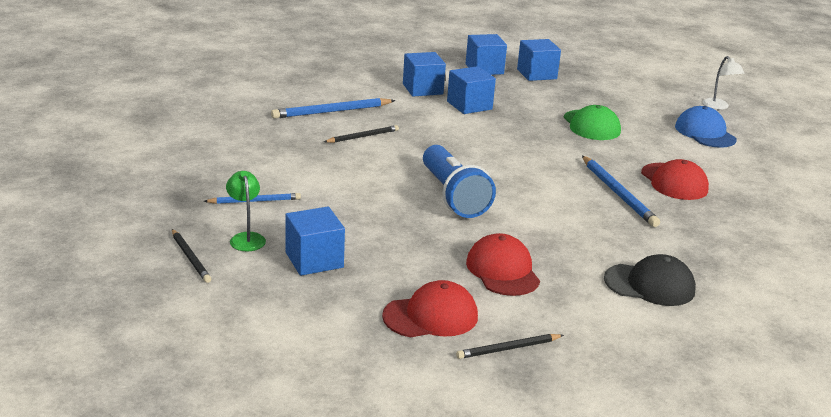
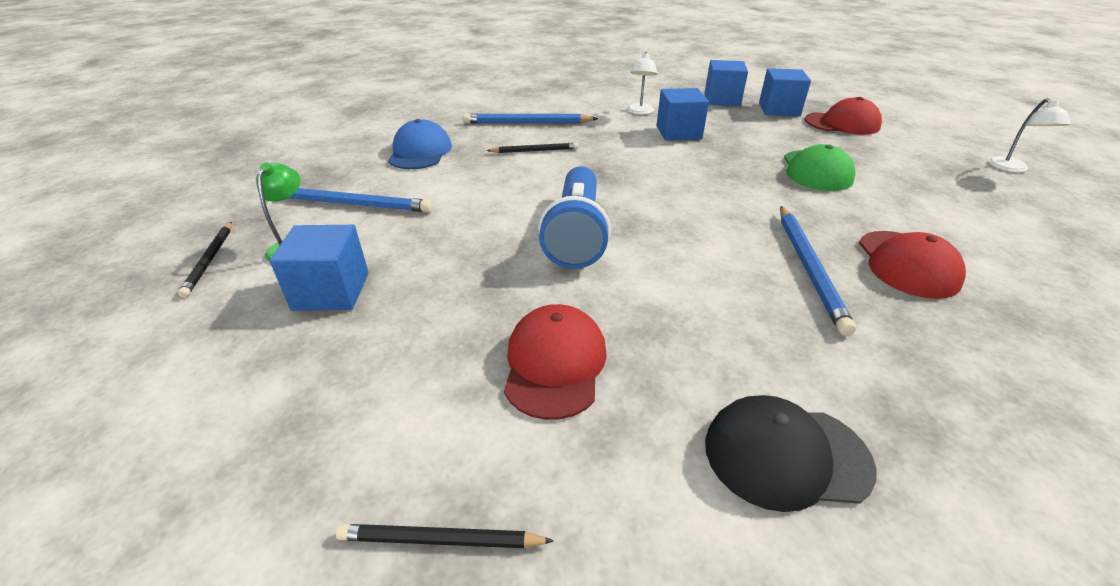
camera: 25 degrees right, 10 degrees up
blue pencil [204,193,301,204] -> blue pencil [287,188,433,212], size x1.62
red cap [382,280,478,337] -> red cap moved to [805,97,882,135]
blue cube [403,52,446,96] -> white lamp [627,52,658,114]
black cap [604,254,696,306] -> black cap turned 150 degrees clockwise [705,395,876,512]
blue cap [675,106,737,148] -> blue cap moved to [388,119,452,169]

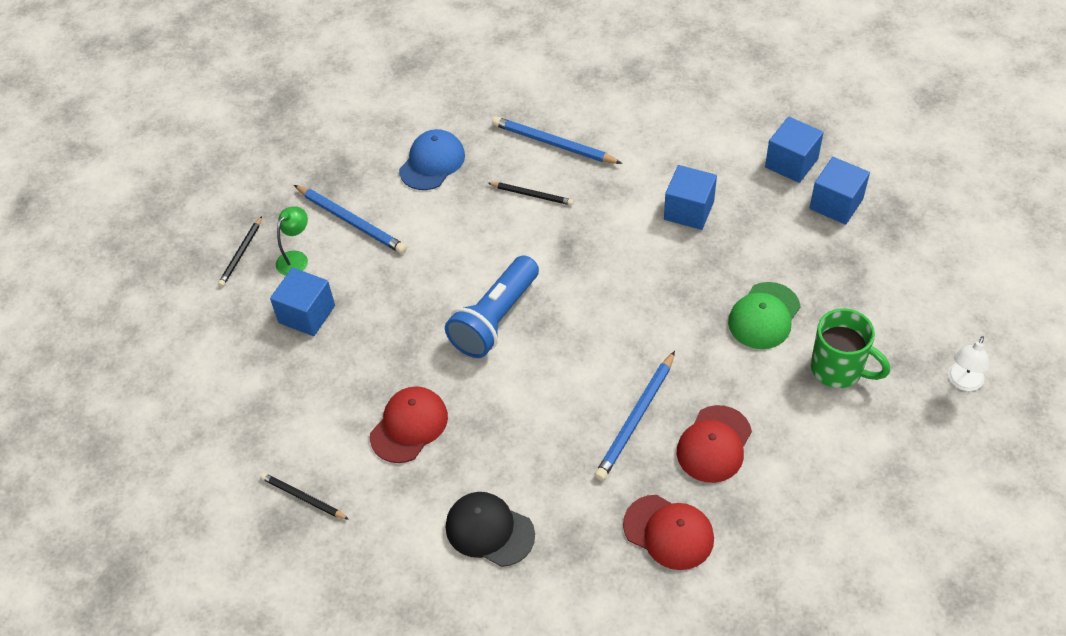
camera: 30 degrees right, 15 degrees up
white lamp [627,52,658,114] -> none
red cap [805,97,882,135] -> red cap moved to [623,495,714,570]
none -> green mug [811,308,890,388]

